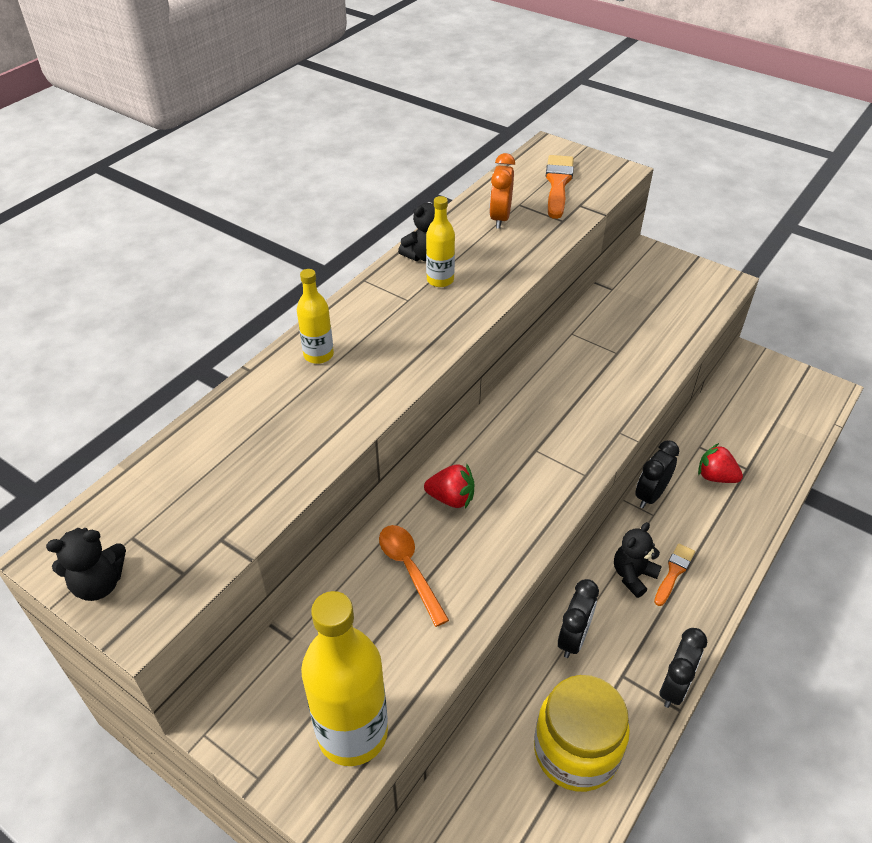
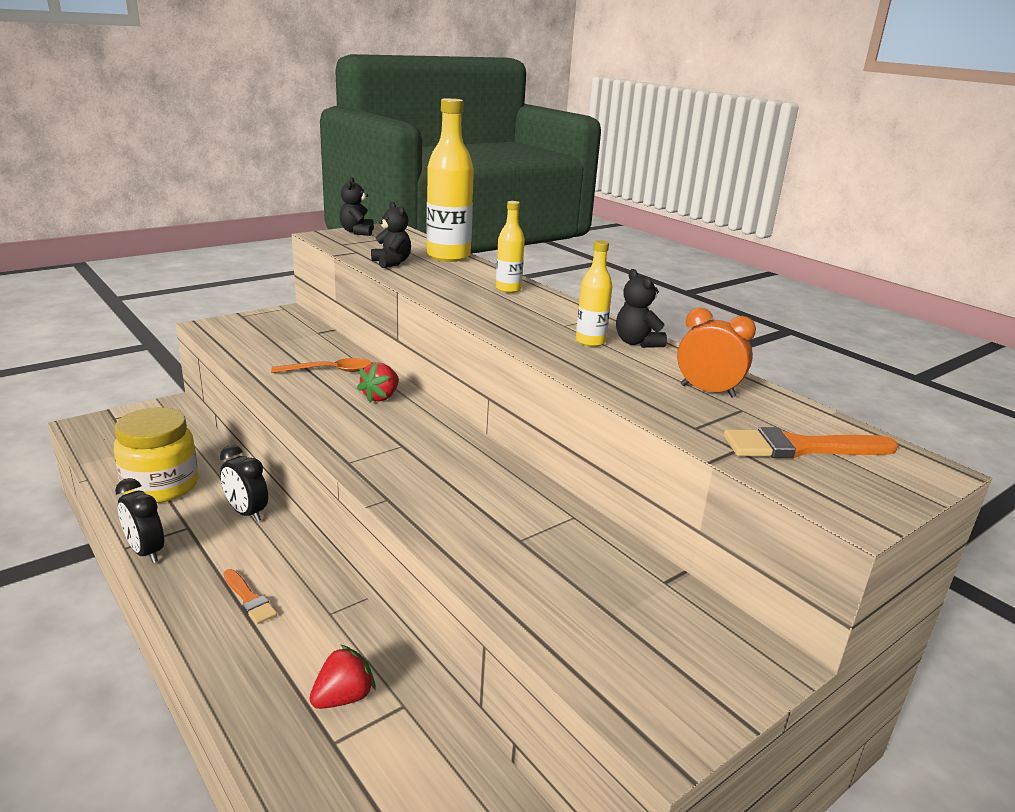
camera: 105 degrees right, 20 degrees down
yellow bottle [301,591,388,766] -> yellow bottle moved to [426,98,474,262]
orange brush [546,155,574,219] -> orange brush turned 150 degrees clockwise [724,427,899,458]
black teddy bear [614,522,662,598] -> black teddy bear moved to [371,202,411,268]
black clock [635,440,679,508] -> none

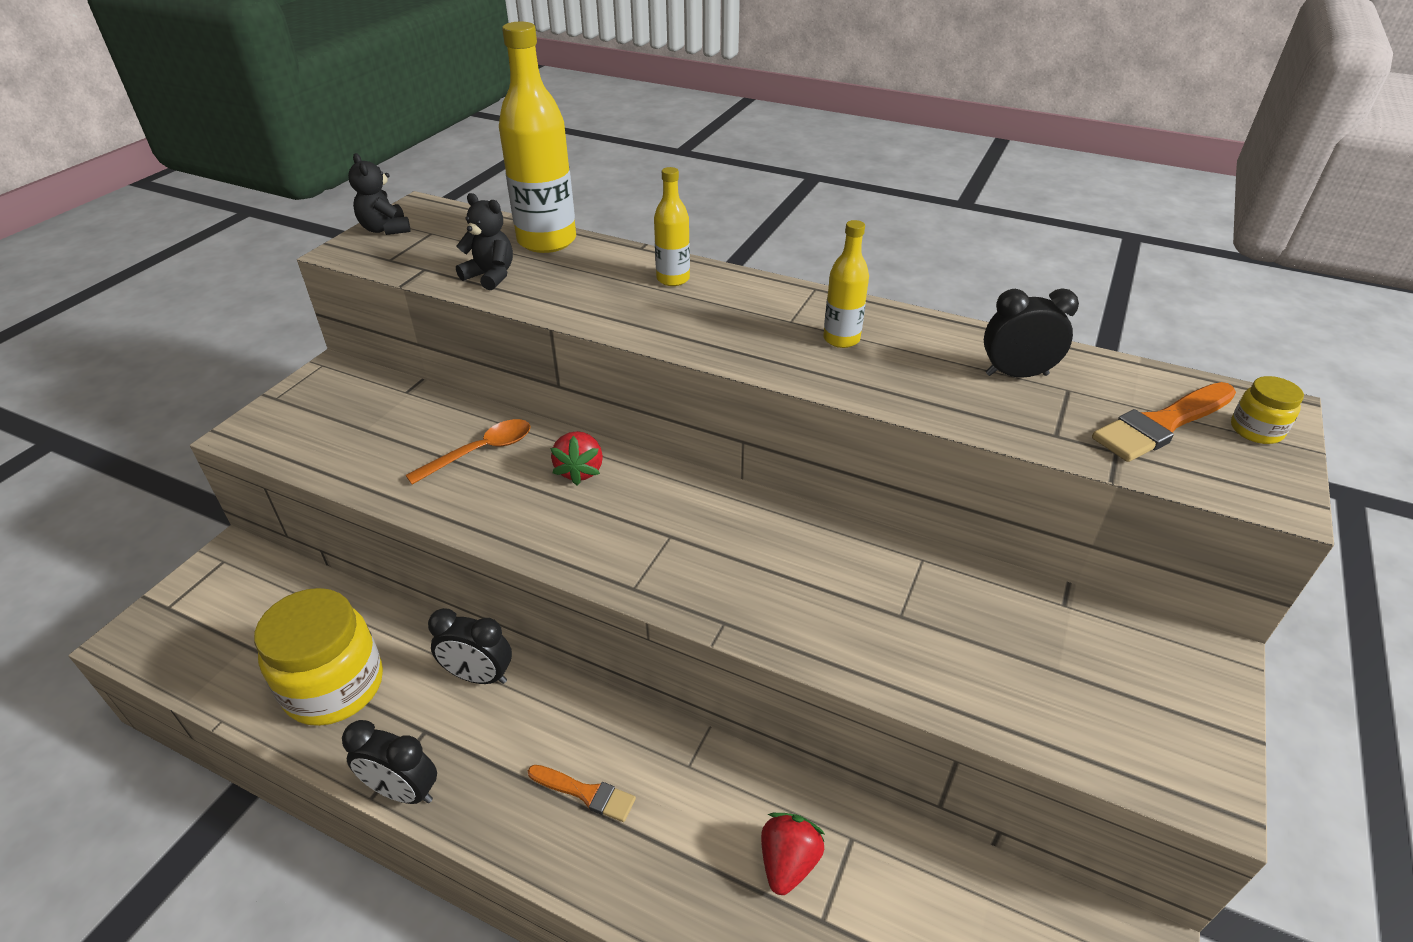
camera: 25 degrees left, 15 degrees up
black teddy bear [616,269,667,348] -> none
orange clock [677,307,756,398] -> black clock [984,288,1079,378]
none -> yellow jar [1231,376,1304,444]

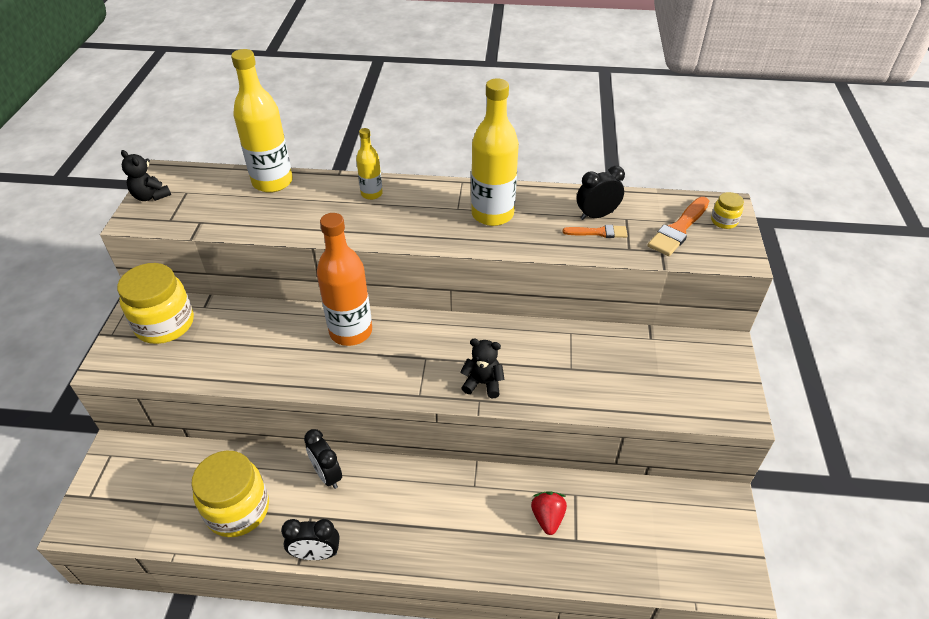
camera: 20 degrees left, 5 degrees up
orange spoon [405,419,531,485] -> none
black clock [428,608,512,684] -> black clock turned 60 degrees clockwise [304,429,342,489]
black teddy bear [456,193,513,290] -> black teddy bear moved to [461,339,505,398]
orange brush [528,765,636,822] -> orange brush moved to [563,225,628,238]
red strawberry [550,431,603,485] -> orange bottle [317,213,372,346]
yellow bottle [823,220,869,348] -> yellow bottle [471,79,519,226], size x1.90
none -> yellow jar [117,263,194,344]

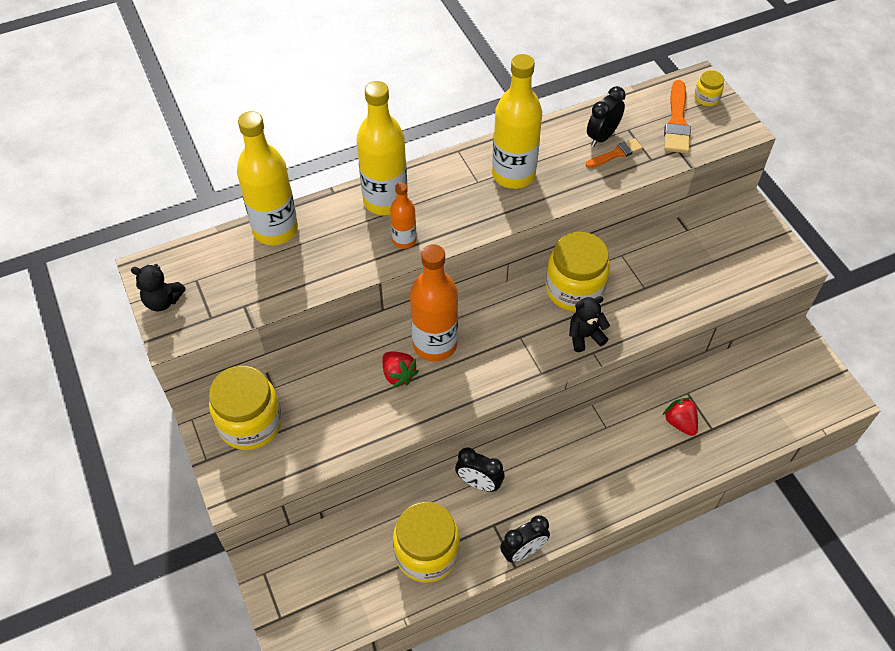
camera: 30 degrees left, 10 degrees up
yellow bottle [356,128,383,200] -> yellow bottle [356,81,408,216], size x1.90
none -> red strawberry [382,351,419,387]
none -> orange bottle [390,182,416,249]
none -> yellow jar [546,232,610,312]

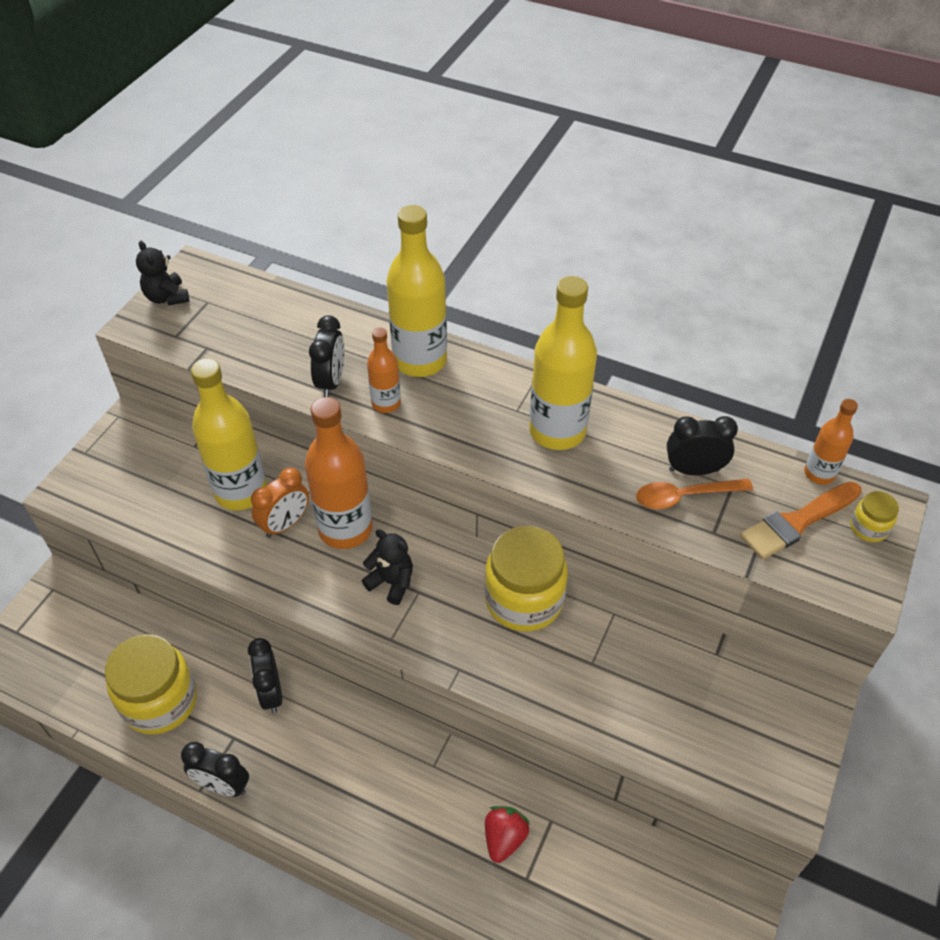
camera: 50 degrees right, 5 degrees down
yellow jar [209,365,282,450] -> none
yellow bottle [237,111,298,245] -> yellow bottle moved to [191,358,267,511]
red strawberry [382,351,419,387] -> orange clock [251,468,309,538]
black teddy bear [569,296,610,352] -> black teddy bear moved to [362,529,413,605]
orange brush [586,138,643,168] -> orange spoon [636,479,753,509]
none -> black clock [309,315,344,397]
none -> orange bottle [804,399,858,485]

